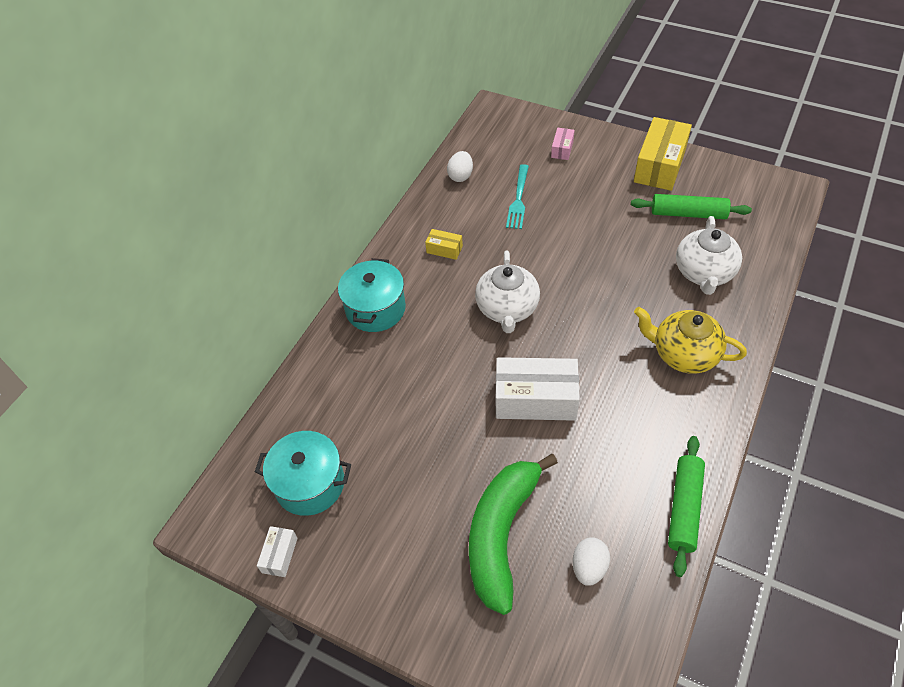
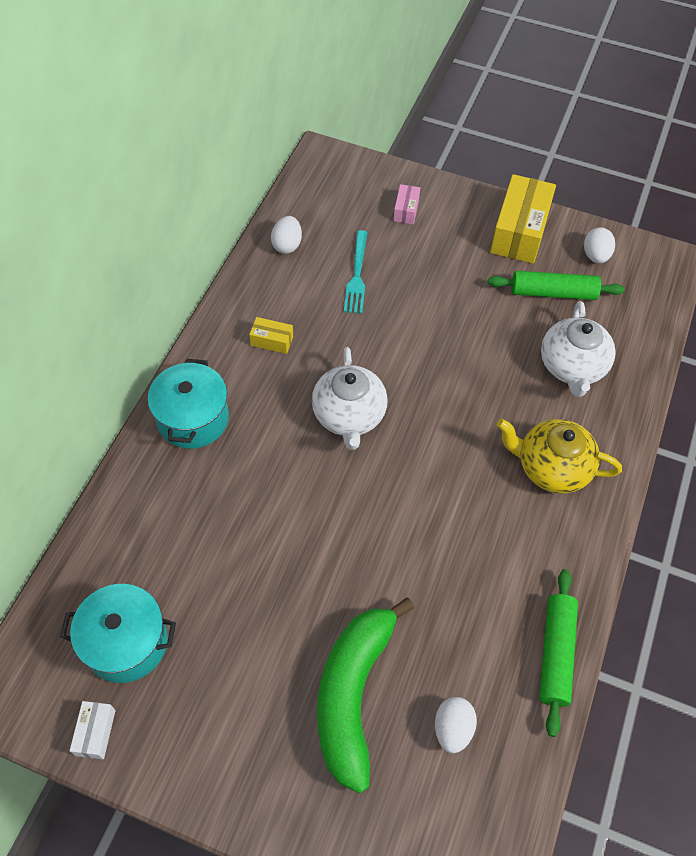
camera: 10 degrees left, 5 degrees up
white box [496,357,580,421] -> none
none -> white egg [584,227,615,263]

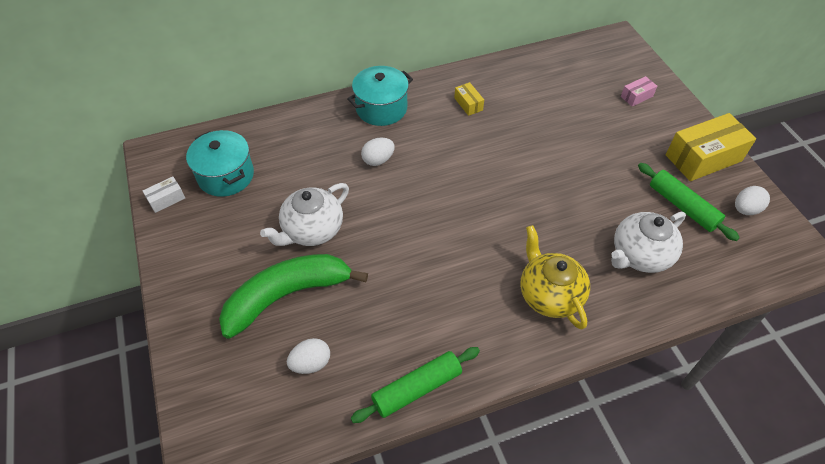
camera: 50 degrees right, 5 degrees down
white egg [271,216,302,254] -> white egg moved to [361,138,395,166]
white teapot [312,347,388,450] -> white teapot moved to [260,183,349,246]
turquoise fork [344,230,368,314] -> none

